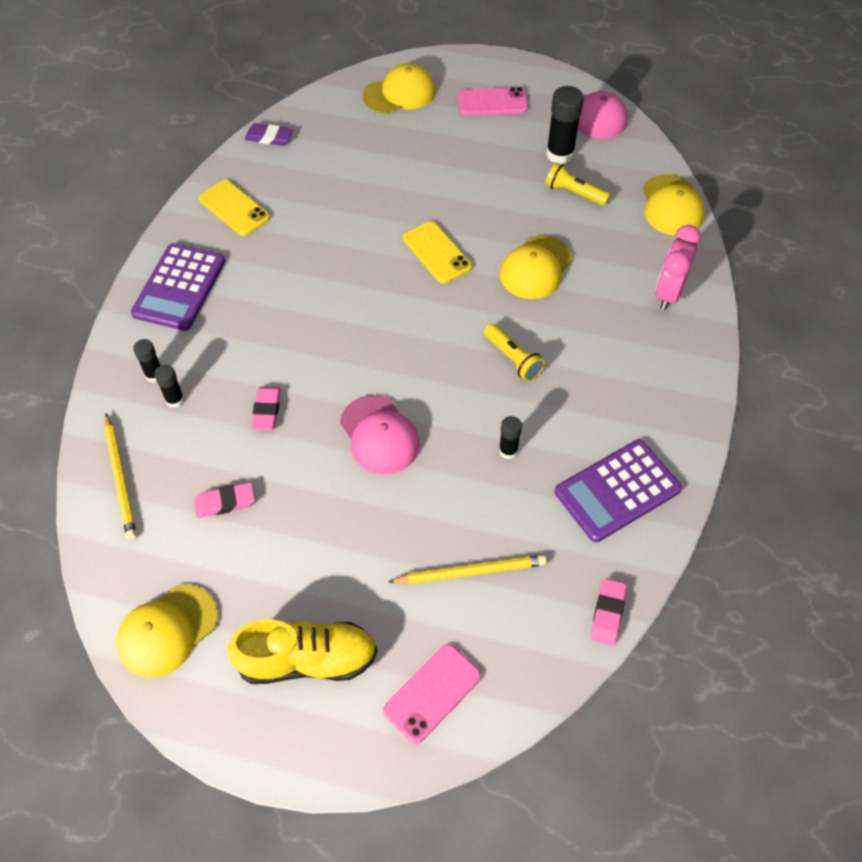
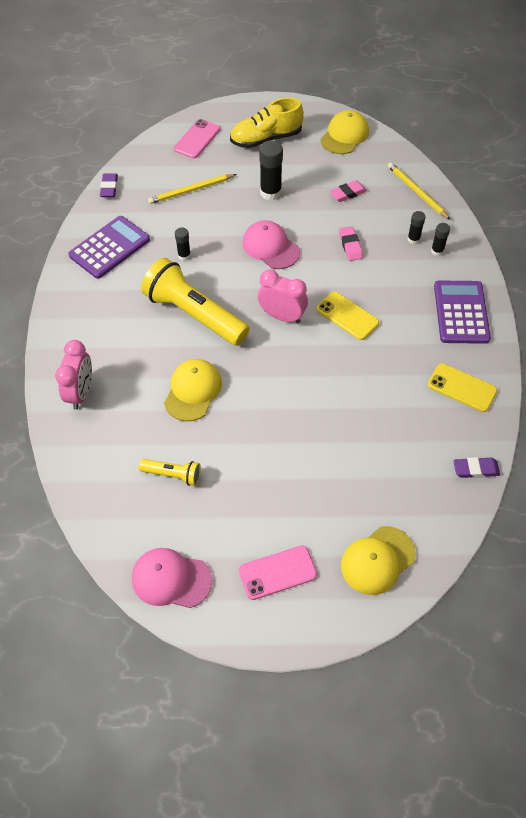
camera: 165 degrees right, 0 degrees up
yellow phone [403,221,472,284] -> yellow phone moved to [316,292,379,340]
yellow flashlight [484,324,545,381] -> yellow flashlight [141,258,249,346], size x2.12
black glue stick [546,86,584,164] -> black glue stick moved to [259,140,283,200]
pink eraser [591,578,627,646] -> purple eraser [100,173,118,197]
yellow cap [643,174,705,236] -> none
none -> pink clock [258,269,308,323]

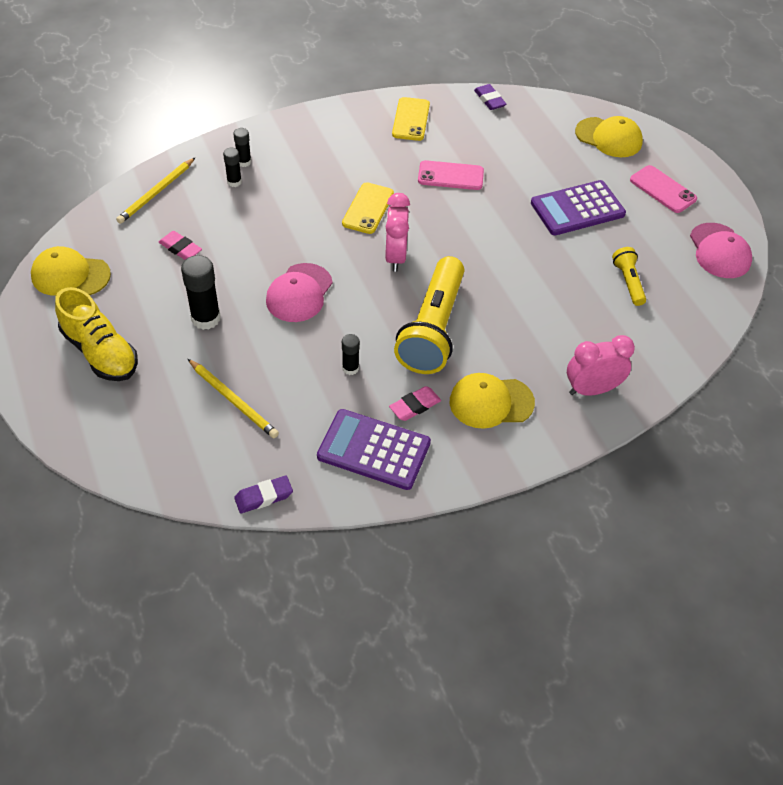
camera: 115 degrees left, 5 degrees down
yellow cap [164,359,222,421] -> yellow cap moved to [450,373,535,429]
pink phone [174,119,220,158] -> pink phone moved to [418,160,484,190]
pink eraser [339,226,363,261] -> pink eraser moved to [389,386,441,421]
purple calculator [434,281,491,344] -> purple calculator moved to [531,180,626,235]

